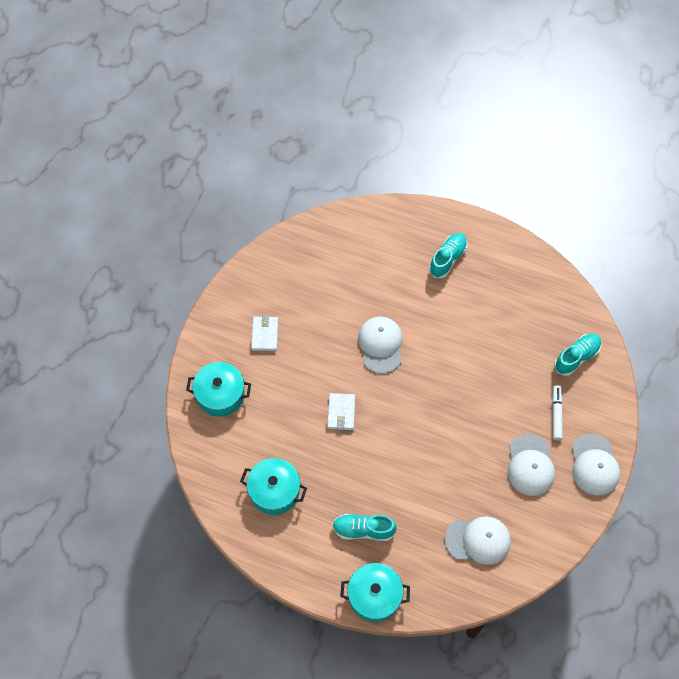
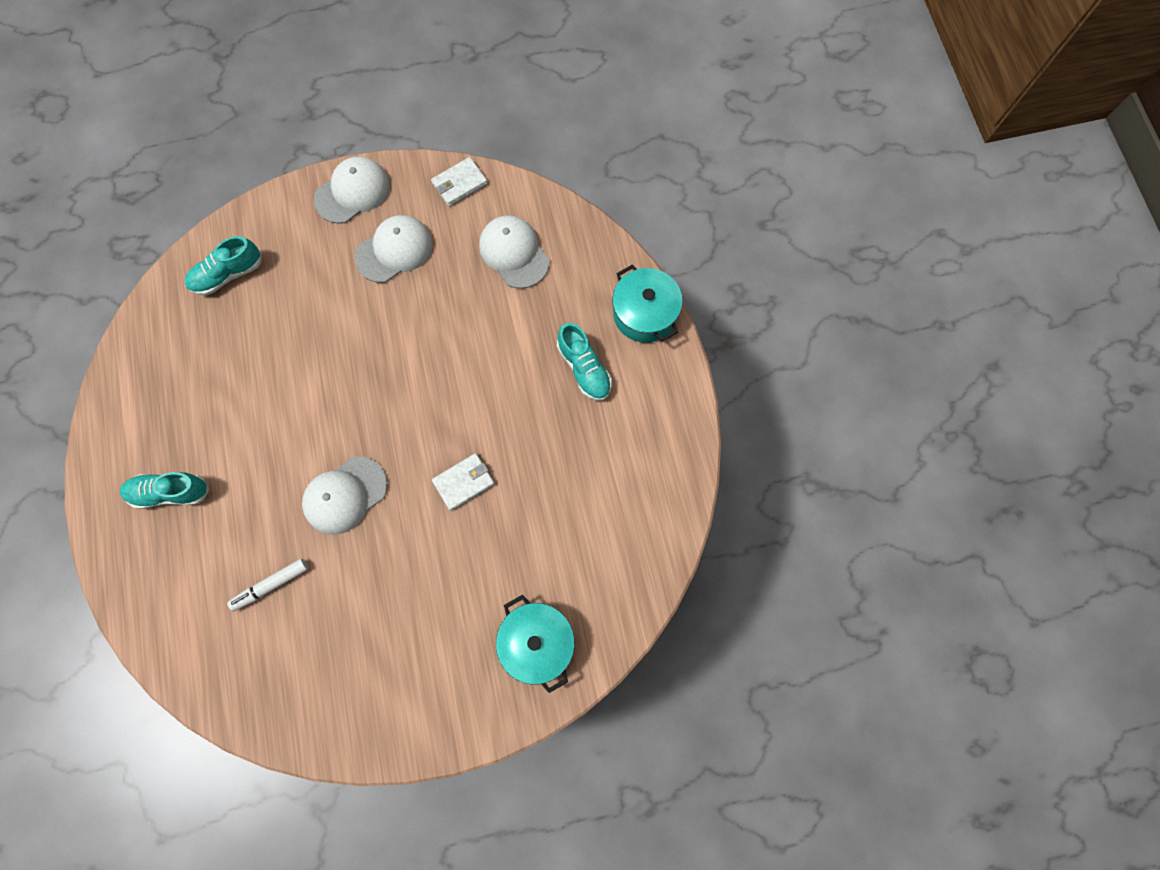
camera: 125 degrees left, 10 degrees up
turquoise pot [240,458,307,515] -> none
white wallet [251,315,278,351] -> white wallet moved to [431,157,488,206]
white marker [552,386,563,441] -> white marker moved to [227,558,308,611]
turquoise shoe [554,334,602,376] -> turquoise shoe turned 45 degrees counterclockwise [185,236,261,295]

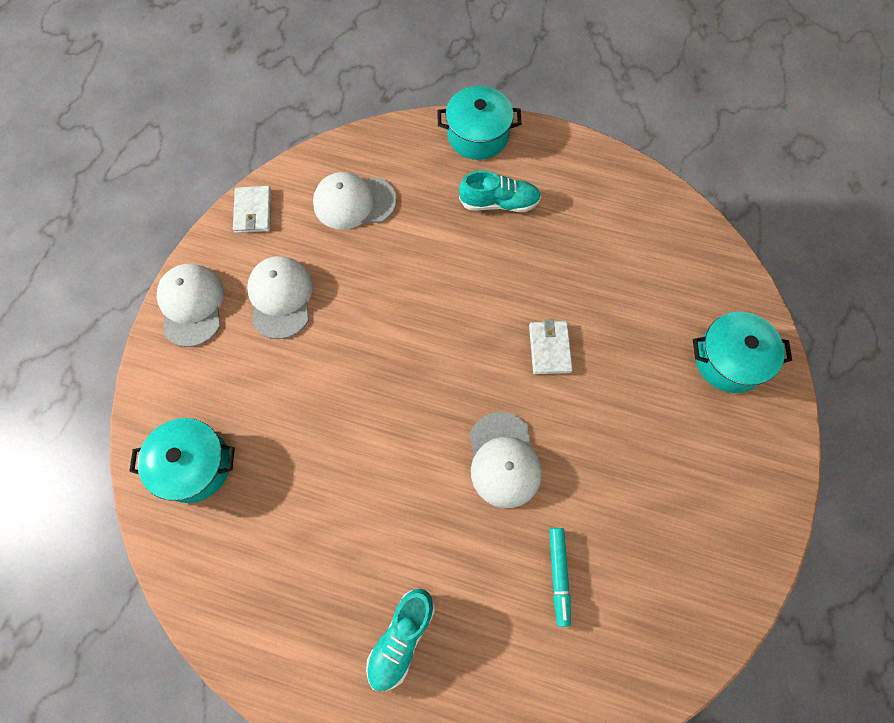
camera: 60 degrees left, 5 degrees down
turquoise shoe [185,236,261,295] -> turquoise pot [129,418,235,503]
white marker [227,558,308,611] -> turquoise marker [549,528,571,627]

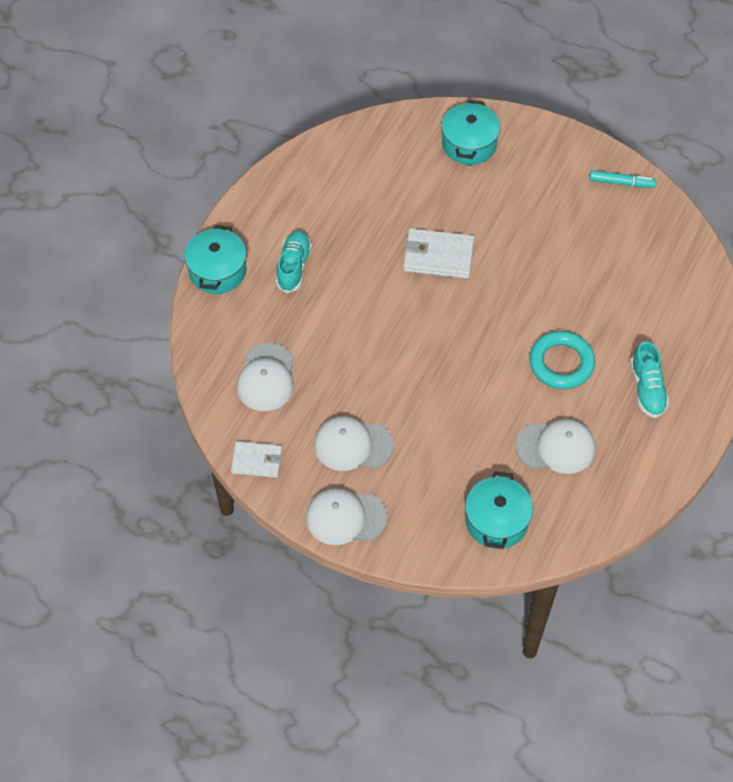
camera: 80 degrees left, 10 degrees down
turquoise shoe [366,589,435,691] -> turquoise shoe turned 45 degrees clockwise [630,341,669,418]
white cap [470,412,542,508] -> white cap moved to [515,419,595,474]
white wallet [529,319,573,374] -> white wallet [403,228,474,279], size x1.51
turquoise marker [549,528,571,627] -> turquoise marker moved to [589,170,656,188]
none -> turquoise ring [529,331,595,389]

